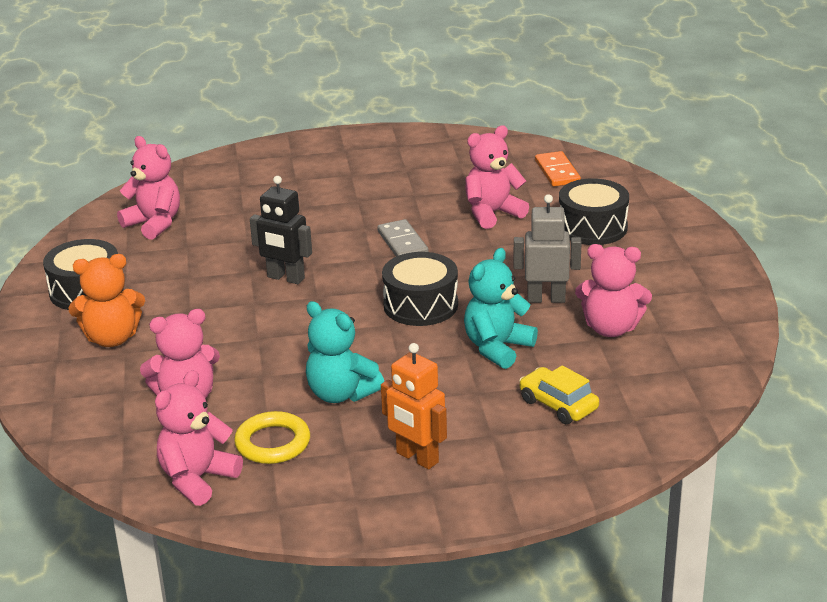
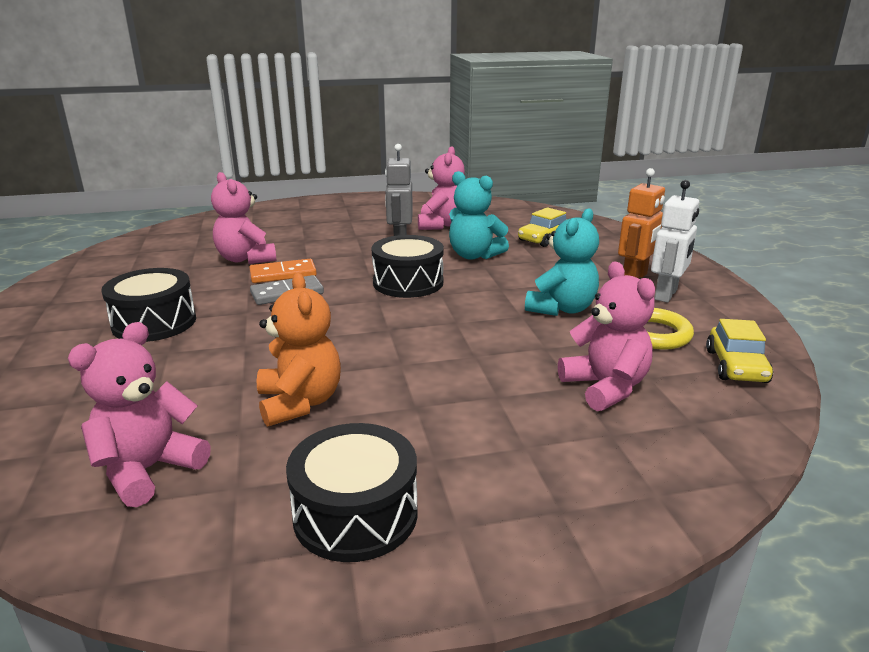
camera: 95 degrees left, 5 degrees down
orange teddy bear [68,254,145,347] -> orange teddy bear moved to [257,273,341,427]
pink teddy bear [155,370,243,506] -> yellow car [706,319,773,383]
black robot [250,176,312,284] -> none
orange domino [535,151,581,187] -> orange domino moved to [249,259,317,283]
black drum [559,178,629,245] -> black drum moved to [101,268,196,342]
none -> white robot [651,180,699,302]

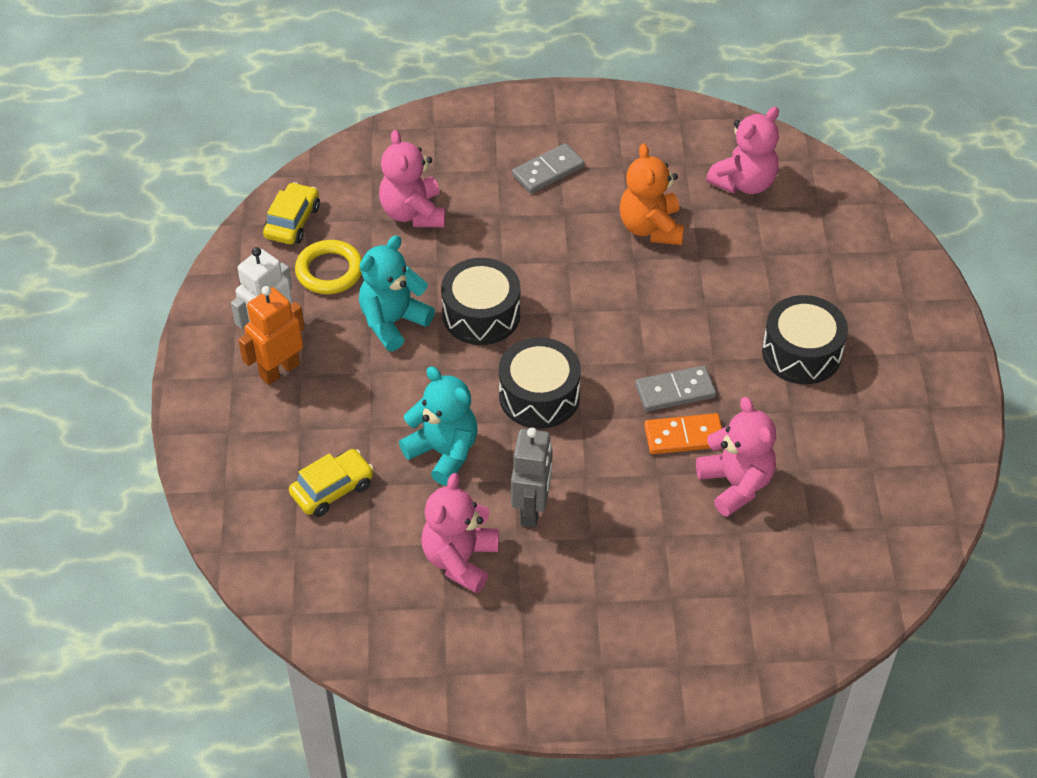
camera: 170 degrees left, 25 degrees up
black drum [286,423,418,562] -> black drum moved to [441,258,520,345]
none -> grey domino [512,143,585,194]

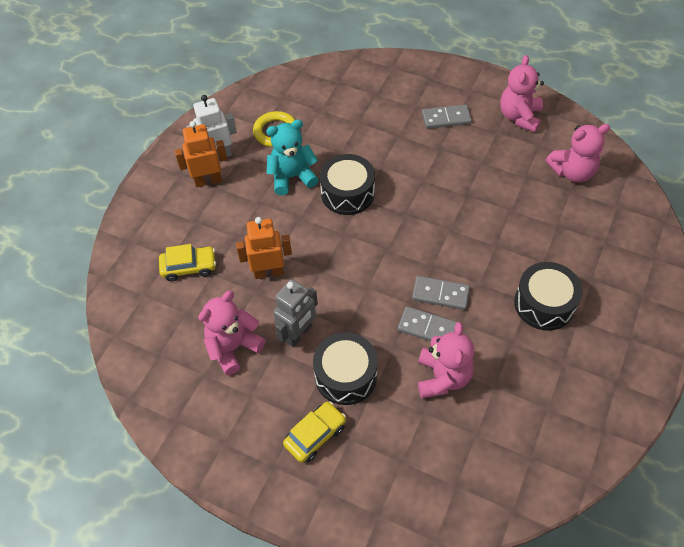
camera: 30 degrees right, 5 degrees up
yellow car [263,182,320,244] -> yellow car moved to [283,401,346,463]
pink teddy bear [379,130,445,227] -> pink teddy bear moved to [500,55,544,132]
turquoise teddy bear [399,366,478,486] -> orange robot [236,217,292,279]
black drum [499,337,581,429] -> black drum moved to [313,332,378,405]
orange teddy bear [620,143,684,245] -> none
orange domino [644,413,722,454] -> grey domino [398,306,457,341]

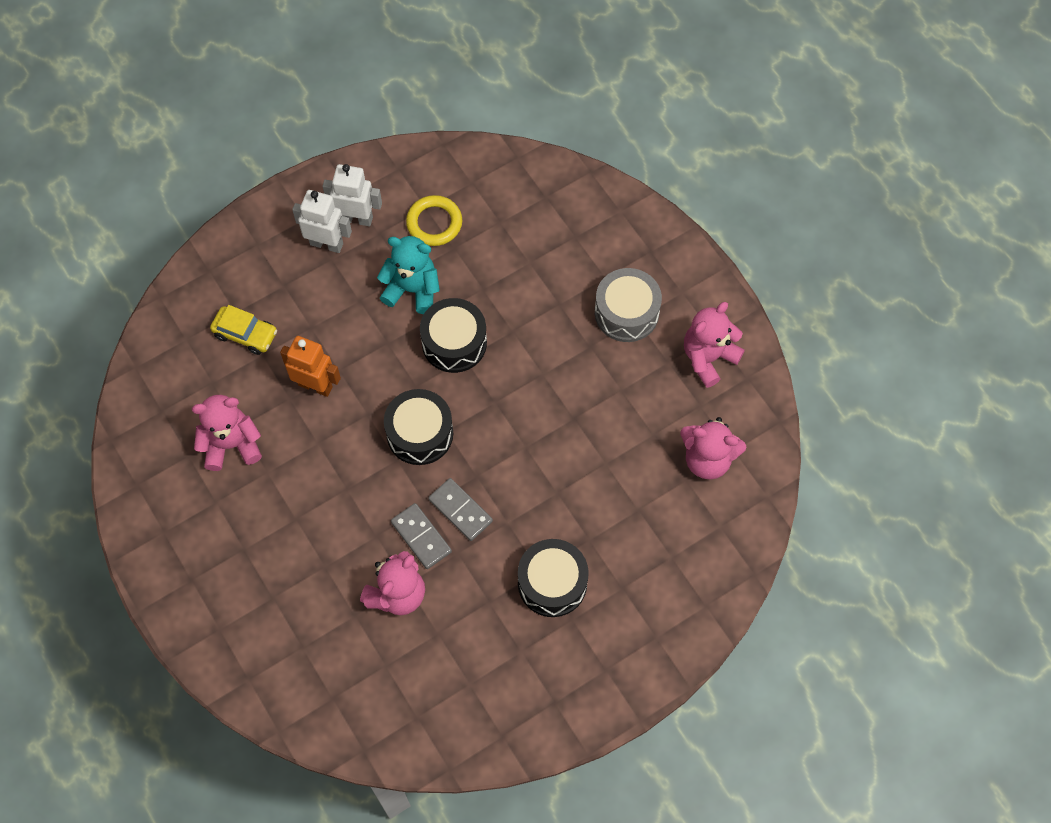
camera: 30 degrees right, 10 degrees up
orange robot [175,121,227,187] -> white robot [292,190,352,253]
grey robot [273,279,318,347] -> none
yellow car [283,401,346,463] -> none
black drum [313,332,378,405] -> black drum moved to [384,389,453,465]
grey domino [422,104,472,129] -> grey drum [595,268,662,342]

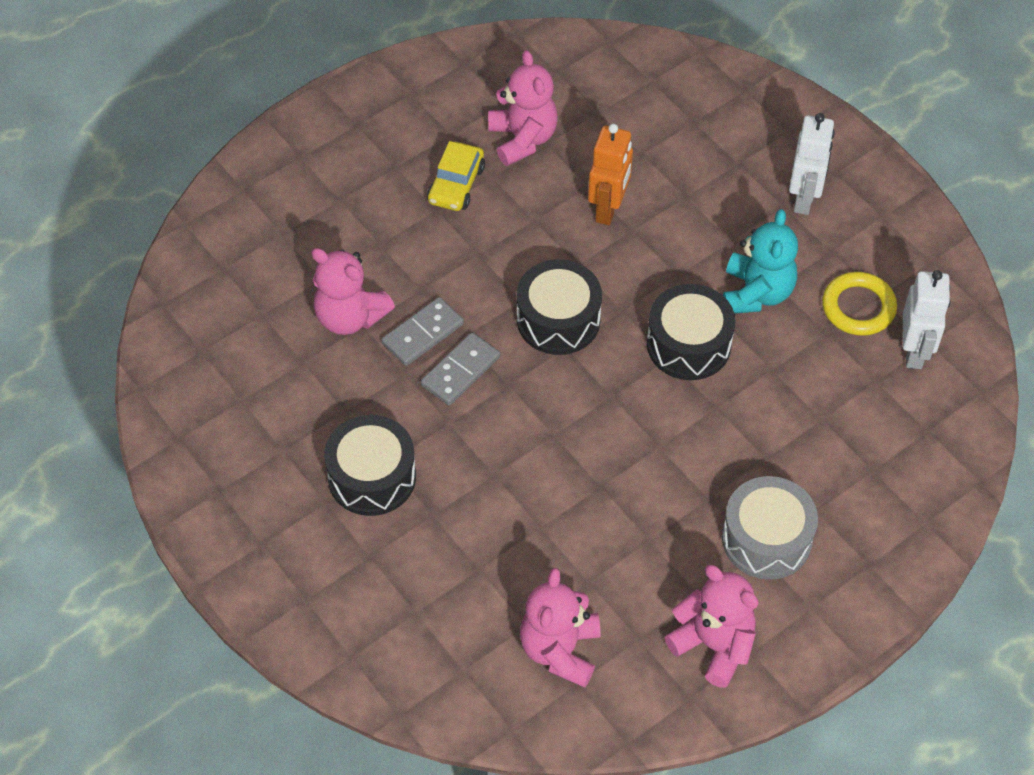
camera: 85 degrees right, 10 degrees down
yellow car [210,305,277,355] -> yellow car moved to [427,141,485,211]
white robot [323,164,382,226] -> white robot moved to [903,270,951,369]

